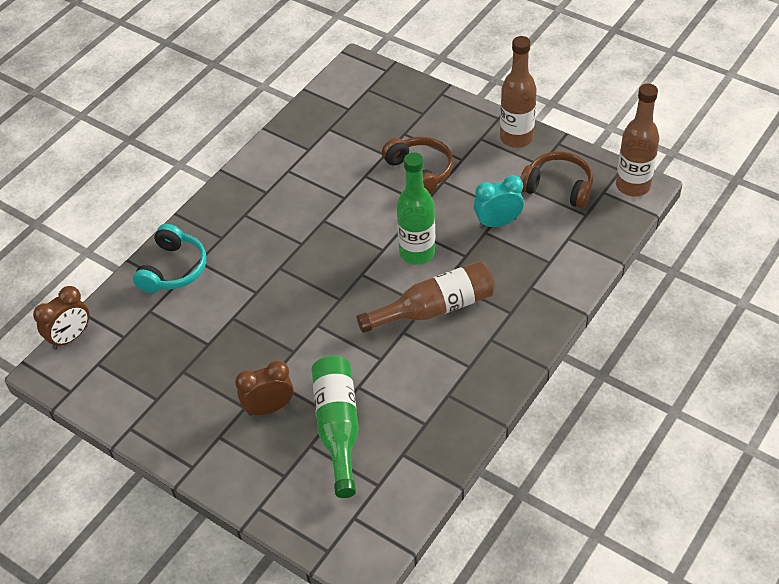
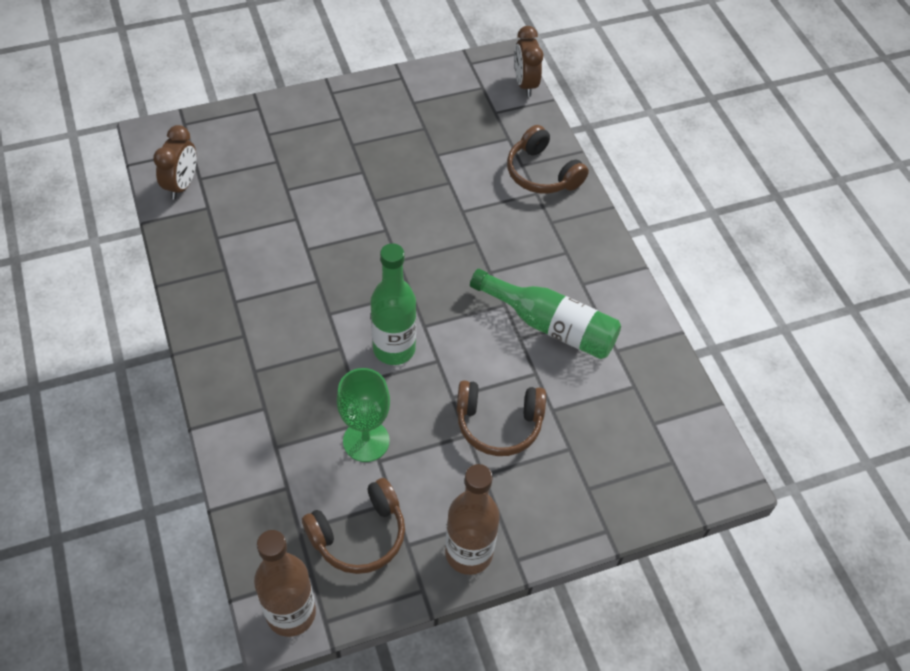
camera: 120 degrees right, 5 degrees up
turquoise headphones [133,224,206,293] -> brown headphones [507,125,589,194]
brown clock [235,360,294,416] -> brown clock moved to [153,125,196,200]
green bottle [311,355,359,498] -> green bottle moved to [470,269,621,359]
brown bottle [356,261,495,333] -> none
turquoise clock [474,175,524,228] -> green goblet [337,368,390,462]

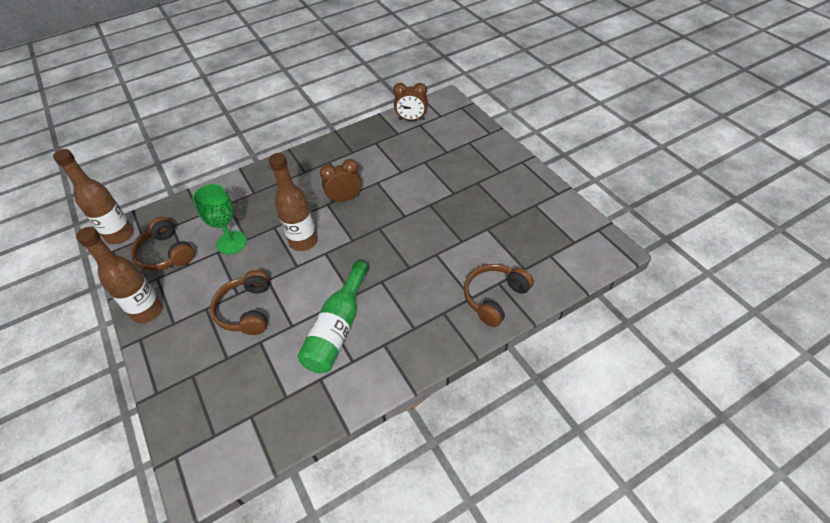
camera: 85 degrees right, 5 degrees down
green bottle [370,243,416,365] -> brown bottle [269,153,318,251]
brown clock [514,26,543,97] -> brown clock moved to [320,159,362,203]

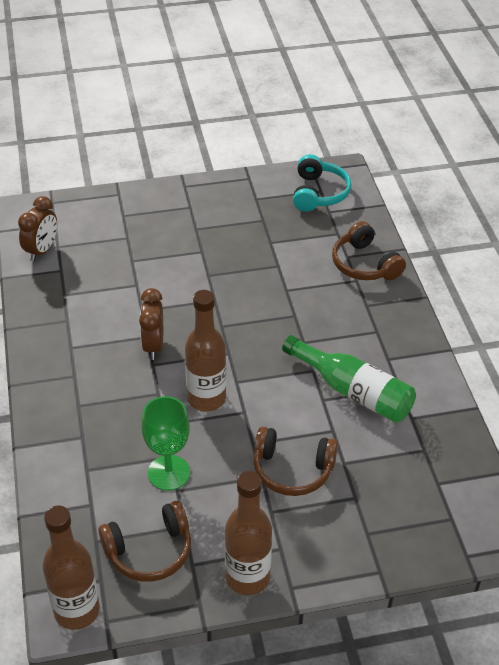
camera: 75 degrees left, 5 degrees down
none -> turquoise headphones [293,154,352,212]

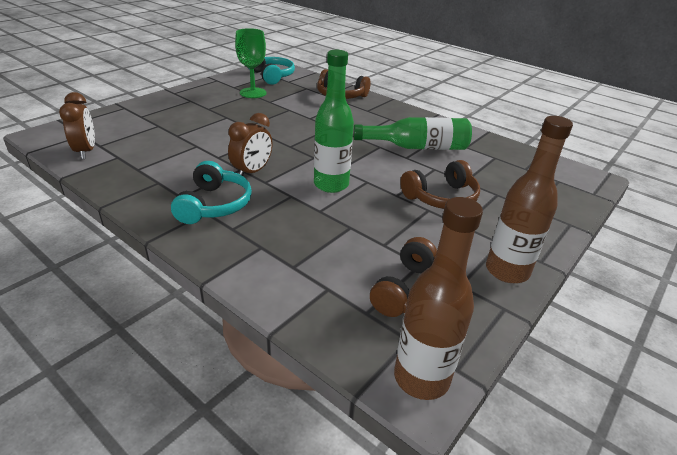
camera: 40 degrees left, 10 degrees down
brown clock [139,288,163,360] -> brown clock turned 105 degrees counterclockwise [228,113,273,176]
green goblet [141,396,190,491] -> green goblet moved to [235,28,267,98]
brown bottle [185,290,226,412] -> green bottle [314,50,354,193]
none -> turquoise headphones [171,161,252,224]

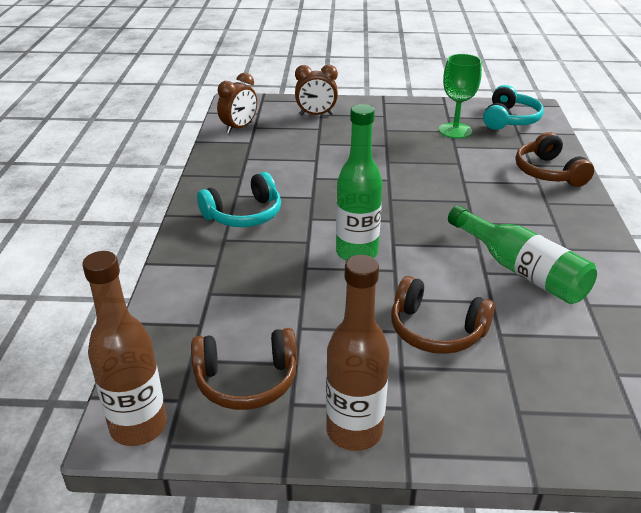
camera: 55 degrees right, 0 degrees up
brown clock [228,113,273,176] -> brown clock moved to [295,65,338,116]

